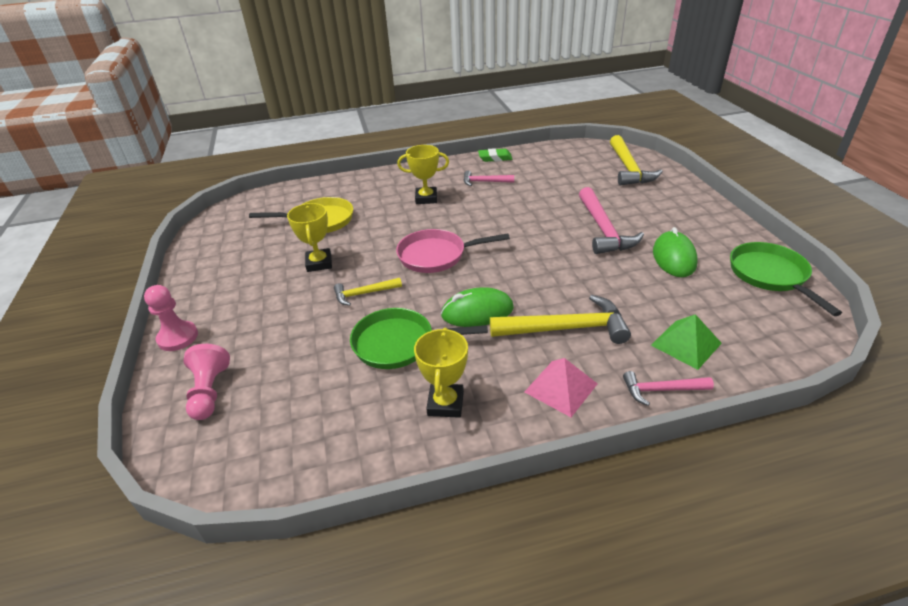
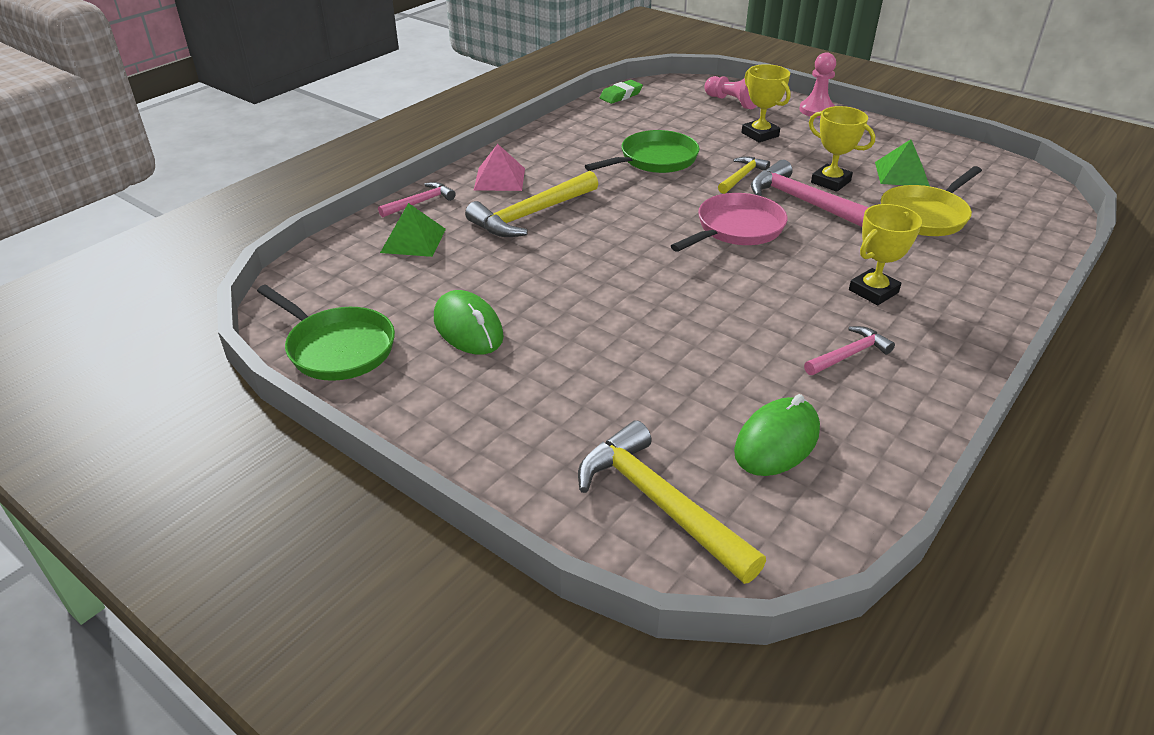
camera: 140 degrees right, 0 degrees up
yellow trophy [414,328,468,418] -> yellow trophy moved to [742,64,791,143]
green mouse [441,287,514,327] -> green mouse moved to [734,394,820,476]
green eraser [478,148,512,162] -> green eraser moved to [600,80,643,104]
pink hammer [579,187,644,254] -> pink hammer moved to [751,160,869,227]
none -> green pyramid [875,139,930,186]

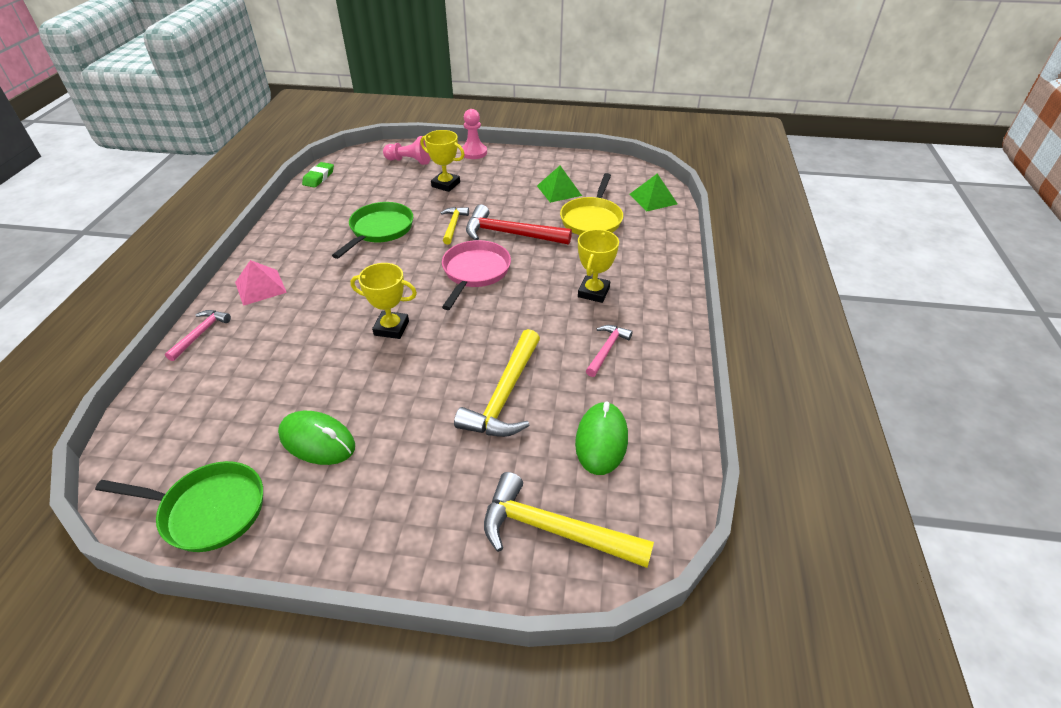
camera: 30 degrees left, 5 degrees up
green pyramid [380,203,446,257] -> green pyramid moved to [630,174,677,211]
yellow hammer [465,171,598,237] -> yellow hammer moved to [454,329,540,437]
pink hammer [751,160,869,227] -> red hammer [466,204,572,245]
yellow trophy [809,106,875,192] -> yellow trophy moved to [350,263,417,339]

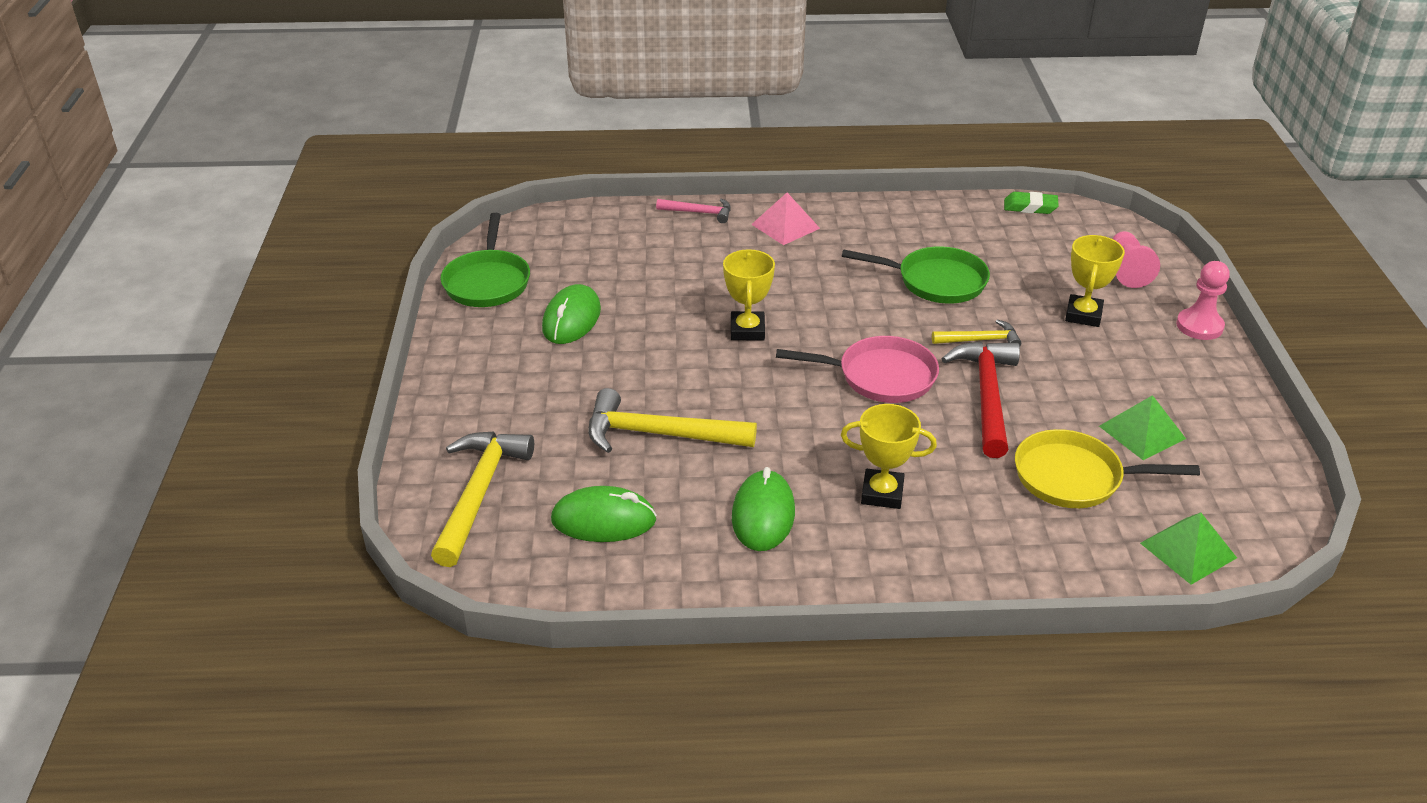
camera: 80 degrees right, 5 degrees down
pink hammer [586,325,633,377] -> green mouse [732,467,795,551]

